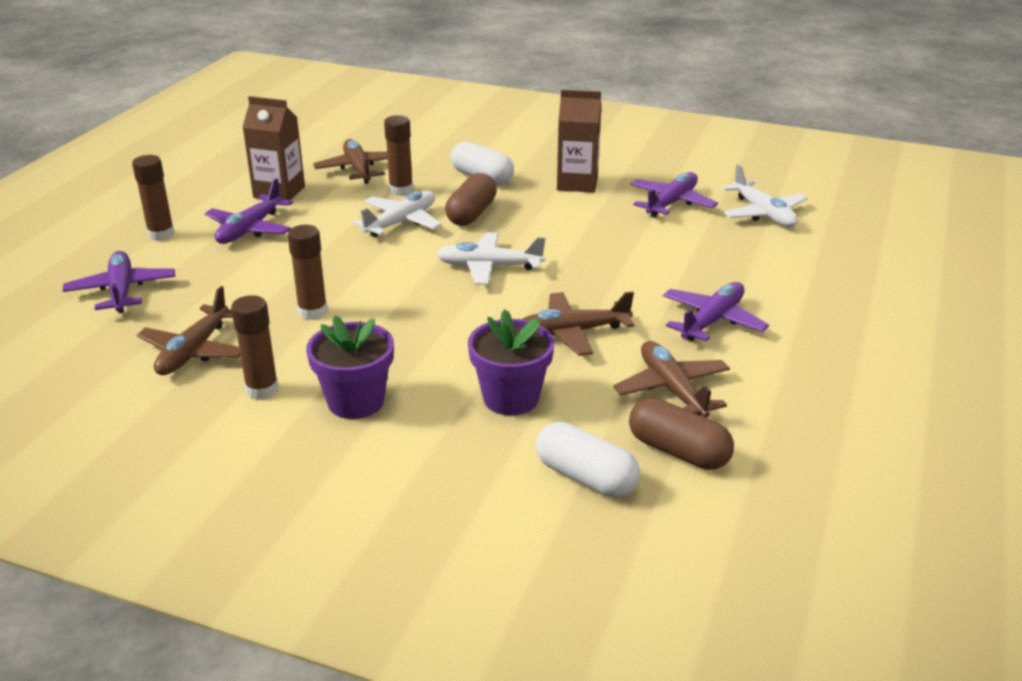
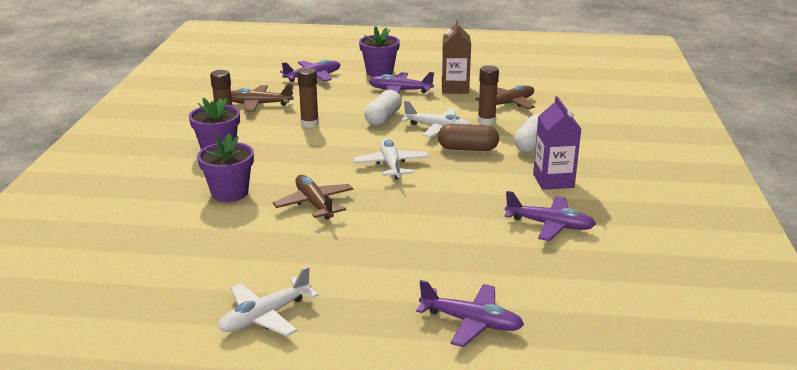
camera: 75 degrees right, 5 degrees down
brown glue stick [132,155,175,241] -> purple flower pot [359,26,400,77]
white capsule [536,422,640,498] -> white capsule moved to [364,90,402,126]
brown carton [557,90,601,193] -> purple carton [533,96,581,190]
brown plane [613,341,730,418] -> none
brown capsule [629,398,734,470] -> none
purple plane [663,282,769,342] -> purple plane moved to [416,280,524,347]
white plane [722,164,808,227] -> white plane moved to [218,266,318,336]

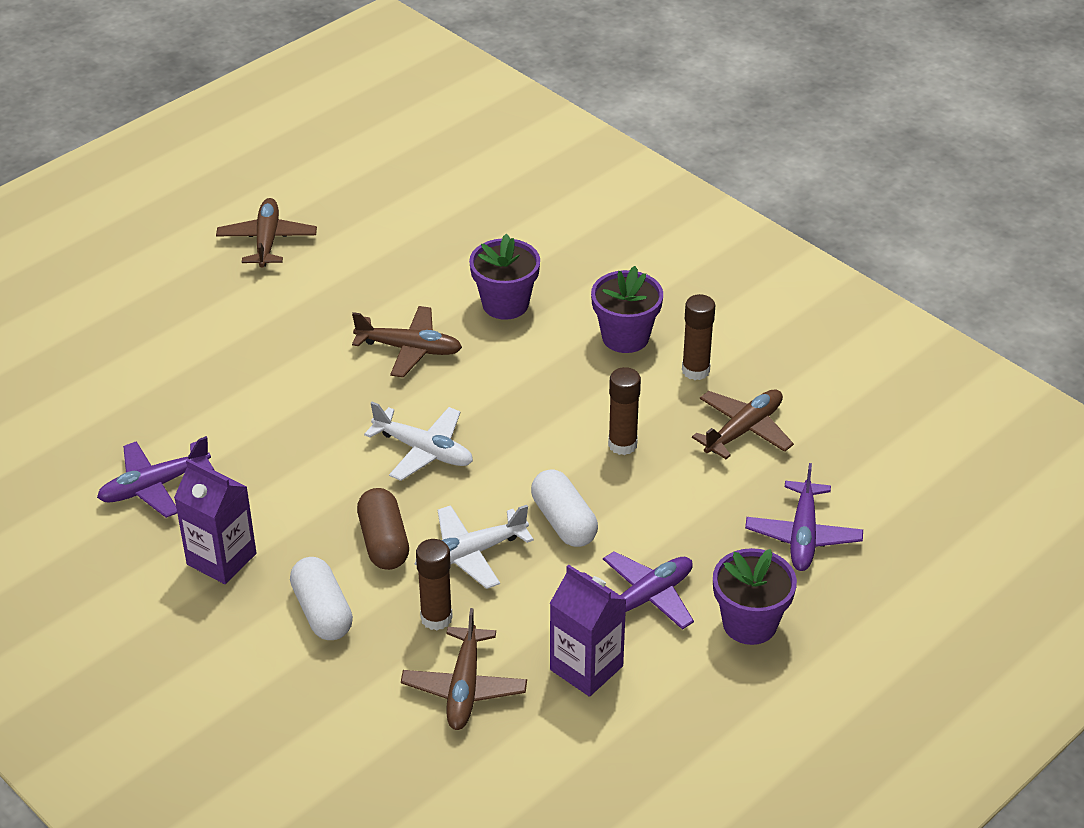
camera: 130 degrees right, 15 degrees up
white plane [218,266,318,336] -> brown plane [216,198,317,267]
purple plane [416,280,524,347] -> none
brown capsule [438,124,499,151] -> brown capsule turned 60 degrees counterclockwise [357,488,409,570]
brown carton [442,20,471,94] -> purple carton [550,565,627,697]

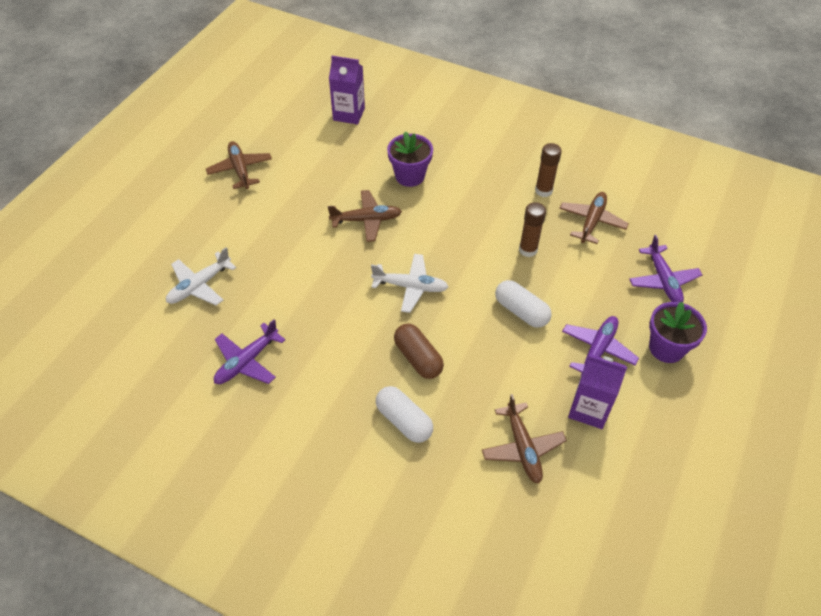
camera: 20 degrees left, 10 degrees up
purple carton [174,459,256,584] -> purple carton moved to [329,56,365,124]
white plane [415,505,534,589] -> white plane moved to [166,247,237,305]
brown glue stick [416,539,453,630] -> none
purple flower pot [591,266,663,353] -> none

